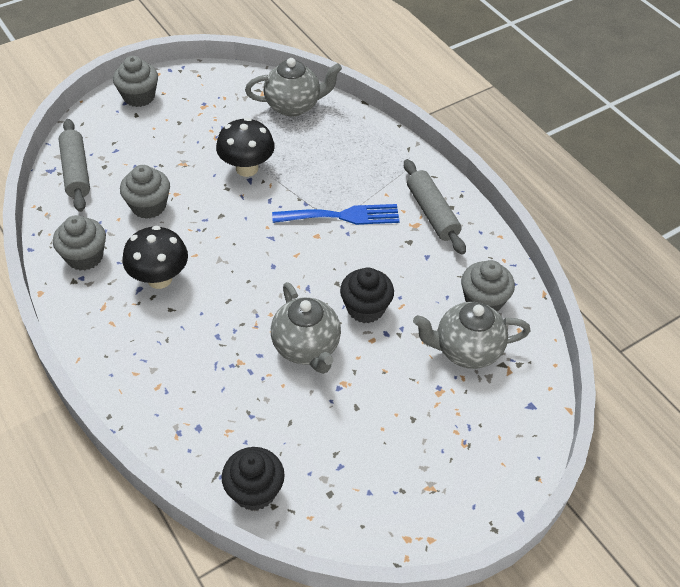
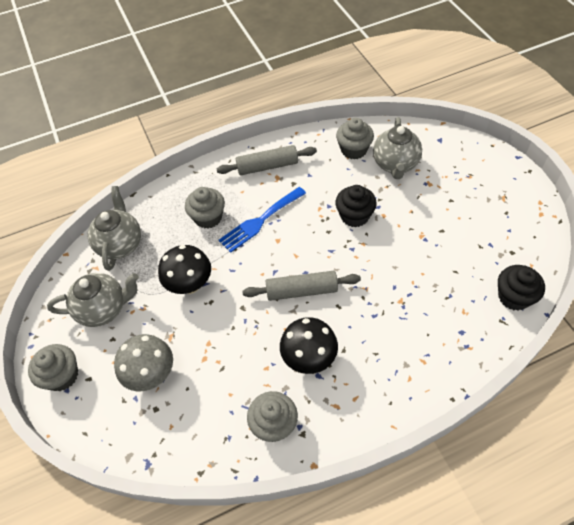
camera: 75 degrees left, 5 degrees up
grey rolling pin [58,119,90,212] -> grey rolling pin moved to [242,271,361,301]
grey cupcake [120,165,170,219] -> grey cupcake moved to [185,187,225,229]
grey teapot [271,282,341,374] -> grey teapot moved to [47,273,139,327]
blue fork [272,204,400,225] -> blue fork turned 135 degrees counterclockwise [219,187,306,253]
none -> grey mushroom [114,334,173,391]

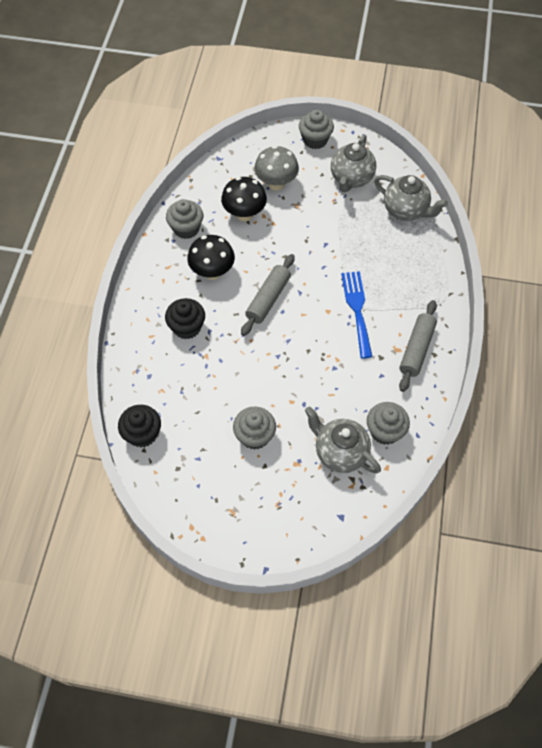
camera: 120 degrees right, 5 degrees up
black mushroom [158,245,211,294] -> black mushroom moved to [221,177,267,221]
grey cupcake [185,187,225,229] -> grey cupcake moved to [233,407,276,450]
black cupcake [335,185,377,227] -> black cupcake moved to [165,298,205,339]

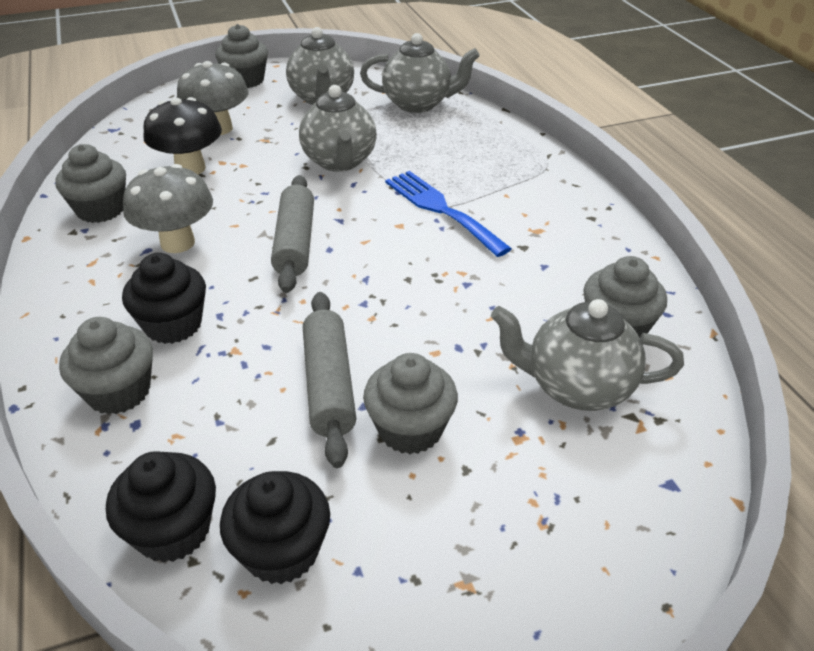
camera: 30 degrees left, 20 degrees down
black mushroom [187,235,235,280] -> grey mushroom [123,164,213,253]
grey rolling pin [399,300,437,392] -> grey rolling pin moved to [303,292,356,468]
none -> grey cupcake [59,317,153,415]
none -> black cupcake [220,471,330,584]
none -> grey teapot [299,85,377,172]

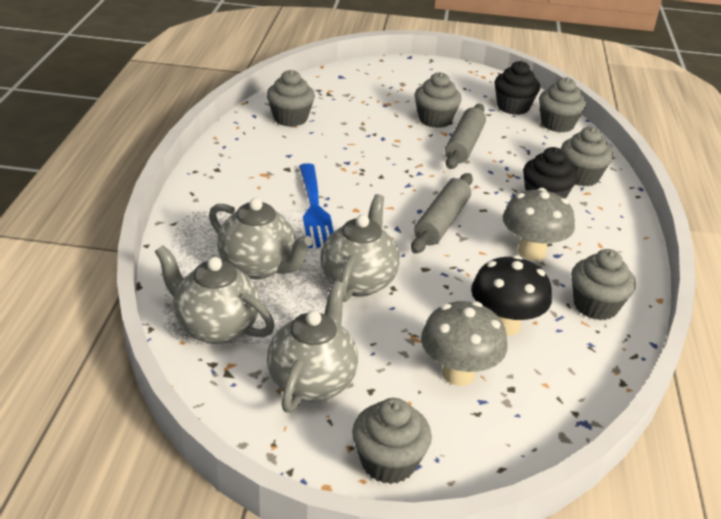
camera: 155 degrees left, 5 degrees down
black cupcake [106,451,216,563] -> grey cupcake [539,77,586,133]
grey teapot [491,299,684,411] -> grey teapot moved to [209,198,313,279]

